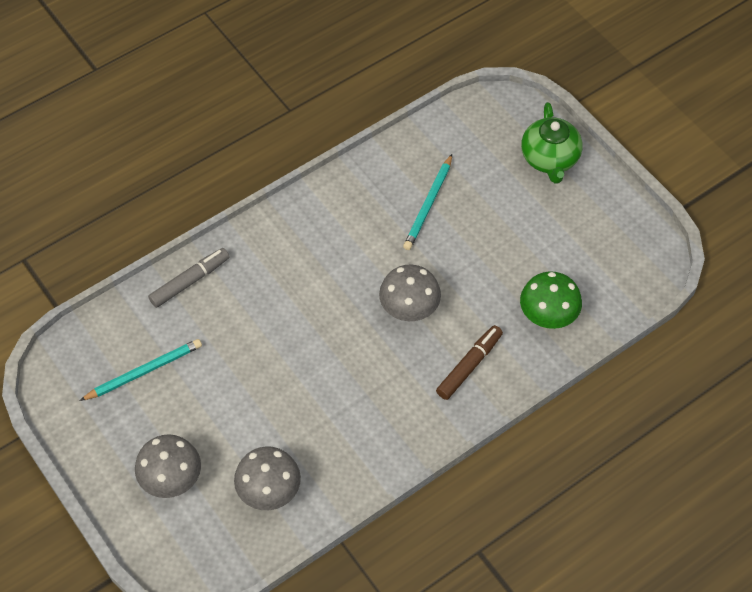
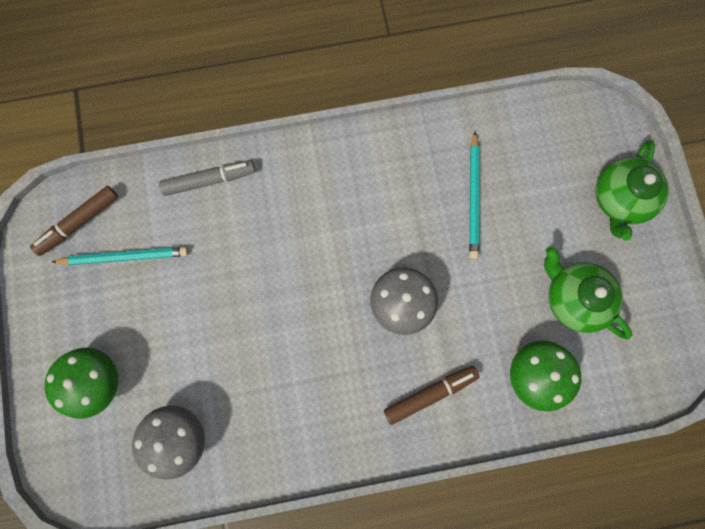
camera: 25 degrees right, 20 degrees up
grey mushroom [135,434,201,498] -> green mushroom [45,348,118,419]
turquoise pencil [403,154,452,250] -> turquoise pencil turned 45 degrees counterclockwise [469,132,480,259]
none -> brown marker [30,186,118,256]
none -> green teapot [544,246,632,339]

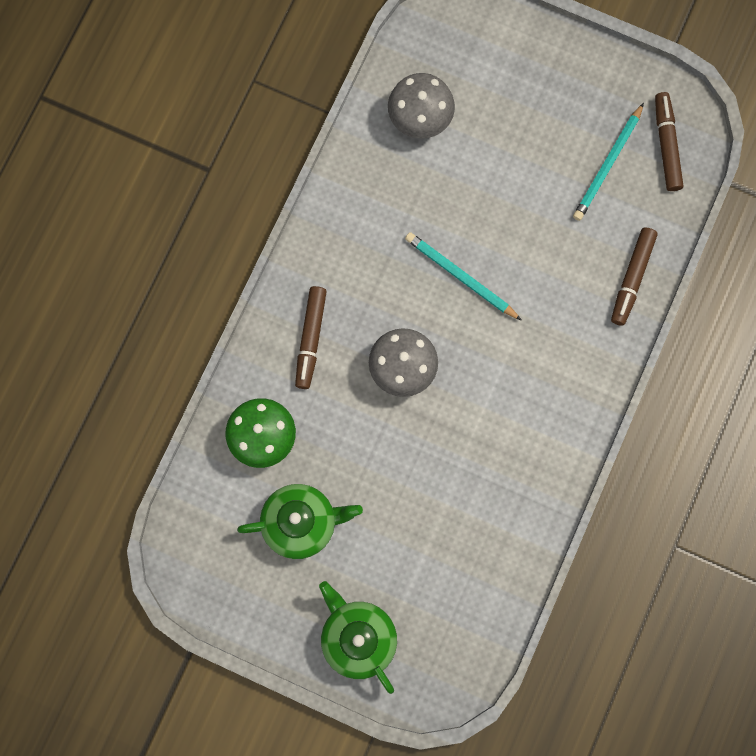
camera: 125 degrees right, 0 degrees up
green mushroom [45,348,118,419] -> none
grey marker [159,160,255,196] -> brown marker [611,227,658,326]
turquoise pencil [469,132,480,259] -> turquoise pencil moved to [405,232,522,321]

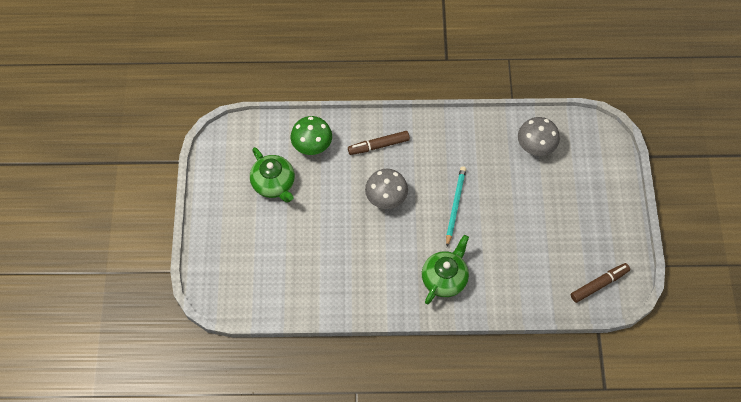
camera: 65 degrees right, 15 degrees down
green teapot [319,581,397,694] -> green teapot moved to [422,235,469,304]
turquoise pencil [573,103,644,221] -> none
brown marker [611,227,658,326] -> none

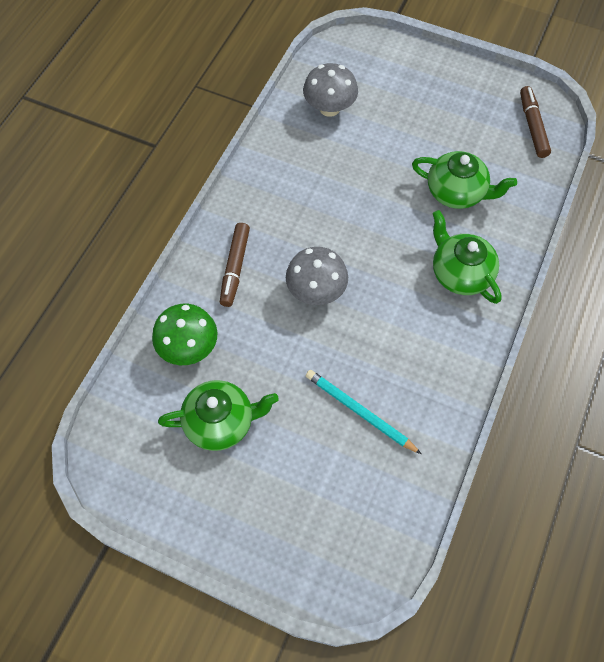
camera: 65 degrees left, 0 degrees up
turquoise pencil [446,166,466,247] -> turquoise pencil moved to [306,370,421,454]
none -> green teapot [412,151,517,209]

